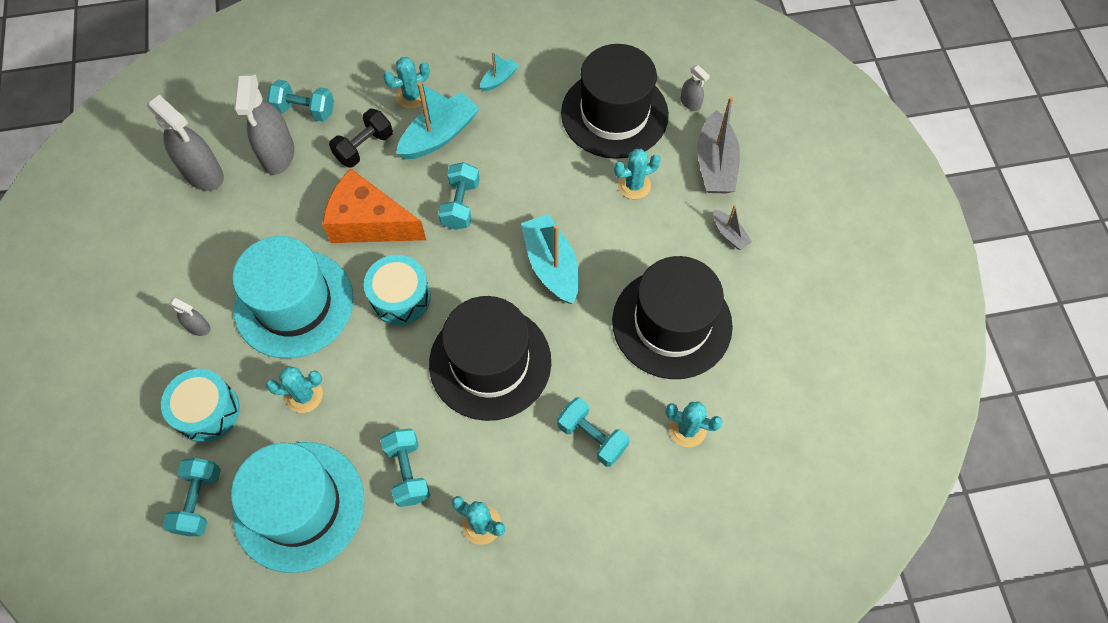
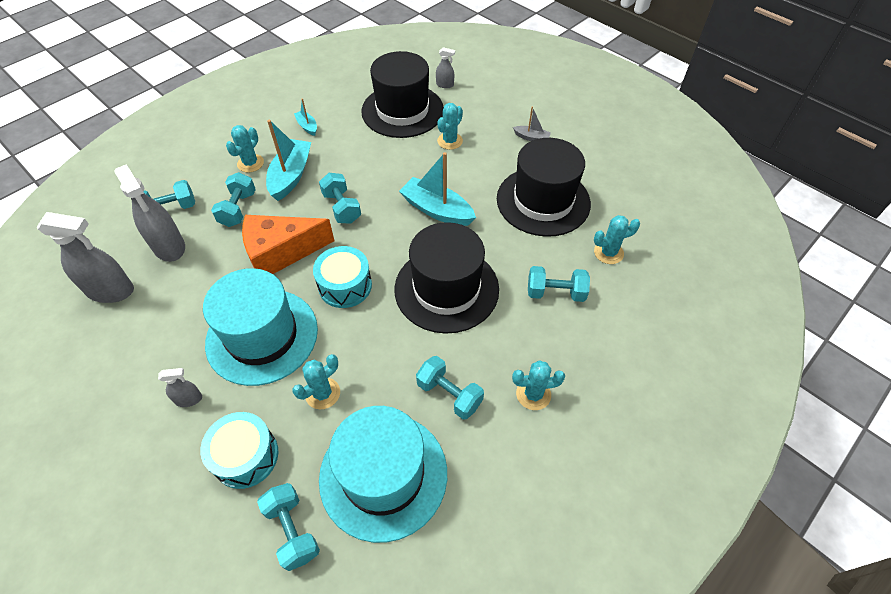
camera: 35 degrees left, 10 degrees down
black dumbbell [329,109,393,168] -> turquoise dumbbell [211,172,256,227]
turquoise boat [480,52,519,91] -> turquoise boat turned 45 degrees counterclockwise [294,99,317,136]
grey boat [697,96,740,193] -> none

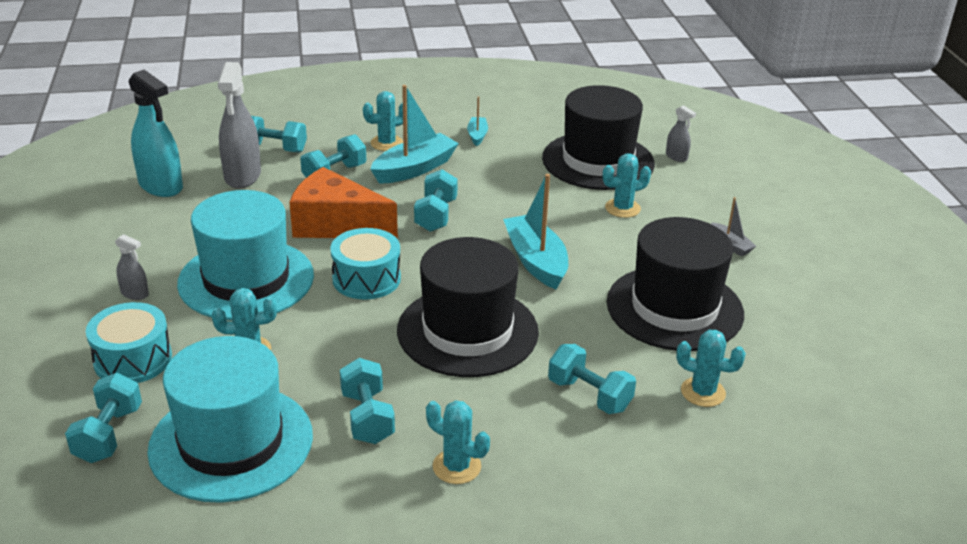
camera: 35 degrees right, 20 degrees down
grey spray bottle [37,212,134,303] -> turquoise spray bottle [128,70,183,197]

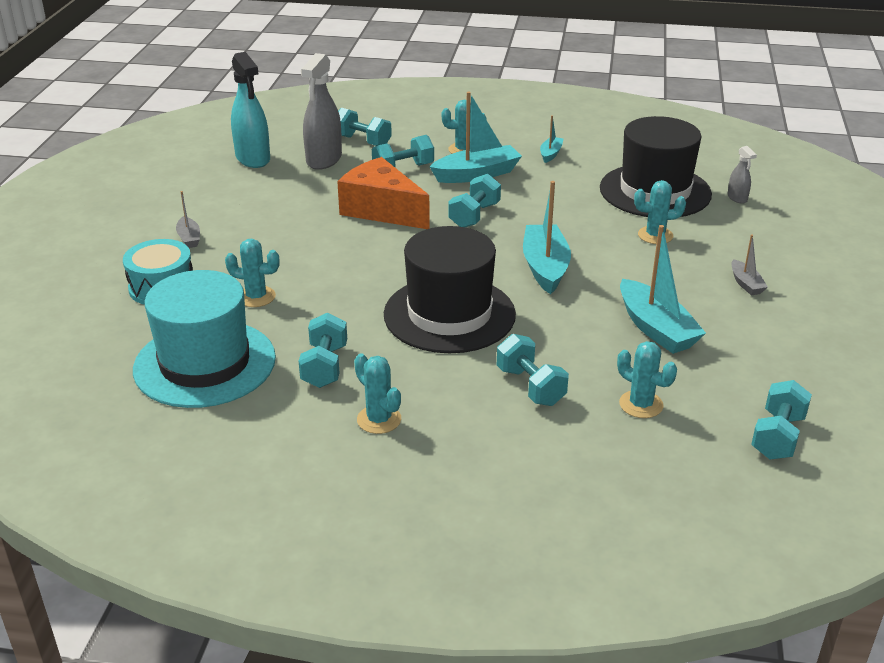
camera: 20 degrees right, 0 degrees up
turquoise dumbbell [65,373,142,463] -> turquoise dumbbell moved to [751,380,812,460]
grey spray bottle [115,234,149,300] -> grey boat [176,191,200,248]
turquoise hat [177,190,314,320] -> none
turquoise drum [330,228,401,300] -> none
black hat [607,217,744,351] -> turquoise boat [620,225,706,354]

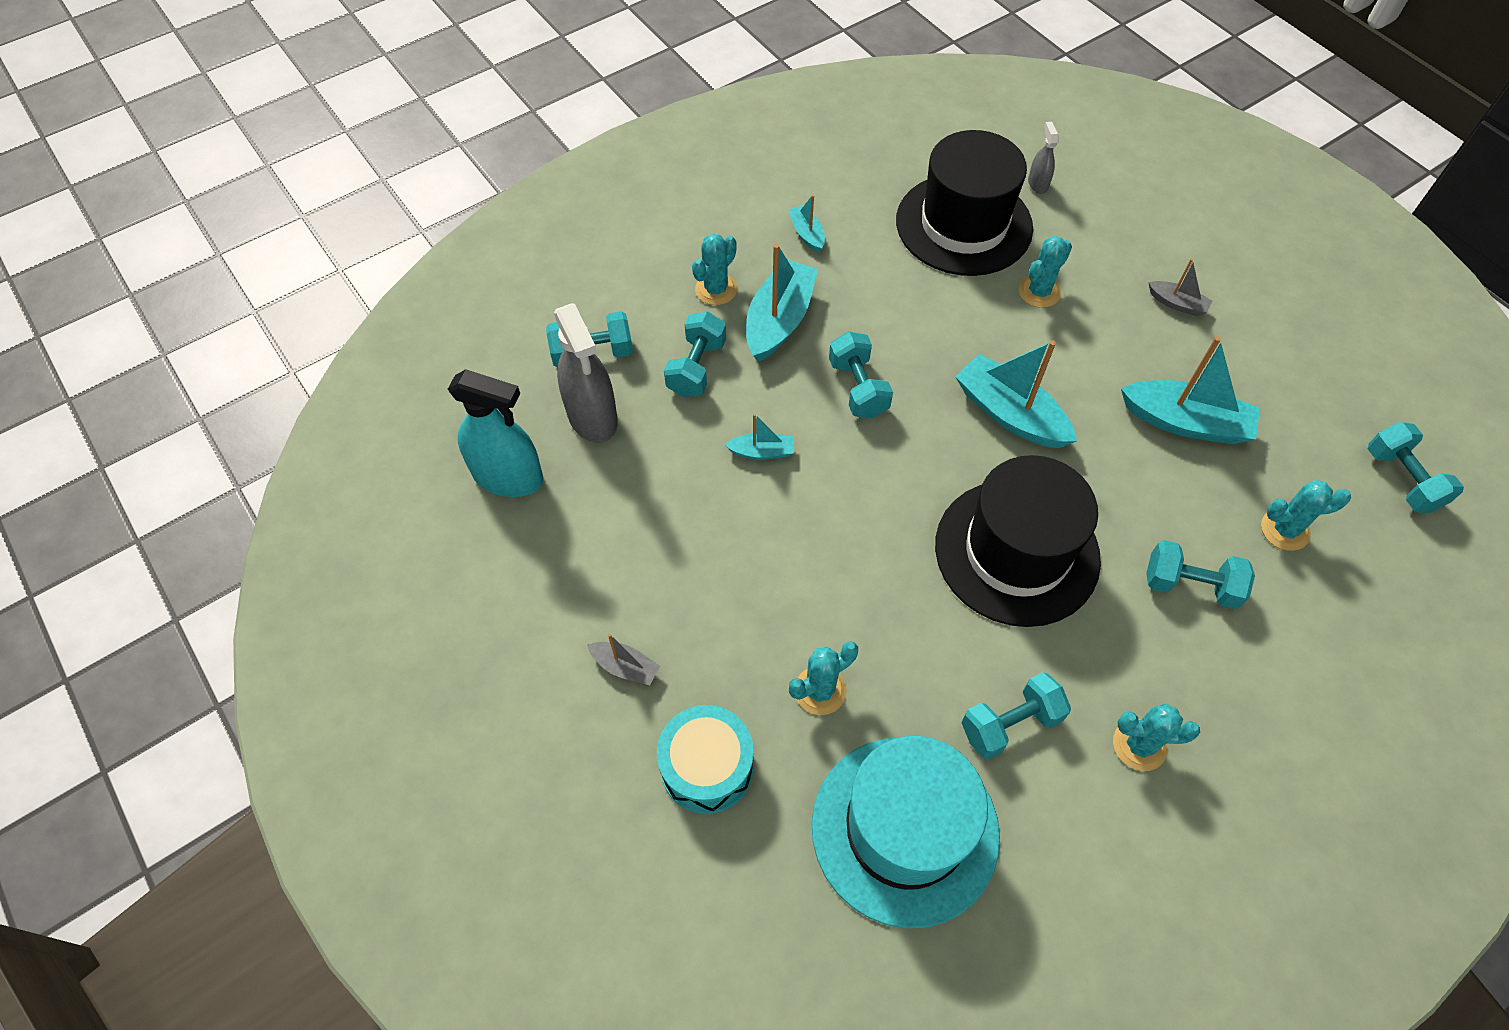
camera: 45 degrees left, 25 degrees up
turquoise dumbbell [299,313,347,388] -> turquoise dumbbell turned 75 degrees counterclockwise [962,672,1071,760]
orange cheese [337,157,430,229] -> turquoise boat [725,414,794,460]
grey spray bottle [728,146,757,204] -> grey spray bottle turned 120 degrees counterclockwise [1028,122,1059,194]

